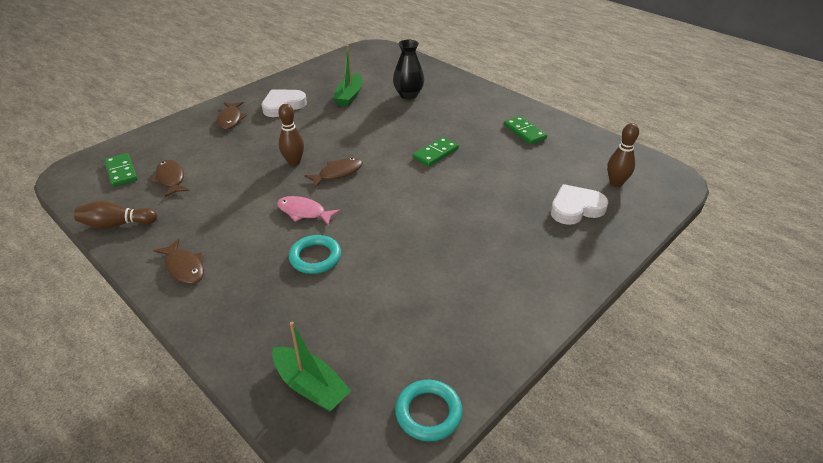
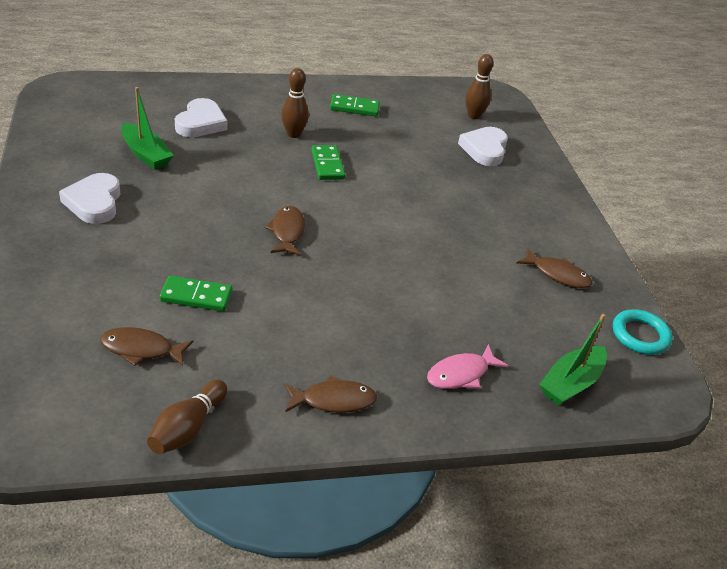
camera: 60 degrees left, 0 degrees up
green domino [104,153,137,187] -> green domino moved to [159,276,232,311]
brown fish [217,102,247,129] -> brown fish moved to [517,248,592,288]
green boat [272,322,351,412] -> green boat turned 150 degrees clockwise [539,314,607,405]
pink fish [277,196,341,226] -> pink fish moved to [427,344,508,389]
brown bowling pin [278,104,304,166] -> brown bowling pin moved to [281,68,309,138]
turquoise ring [289,235,341,274] -> none
black vase [393,40,424,100] -> white heart [175,98,227,137]

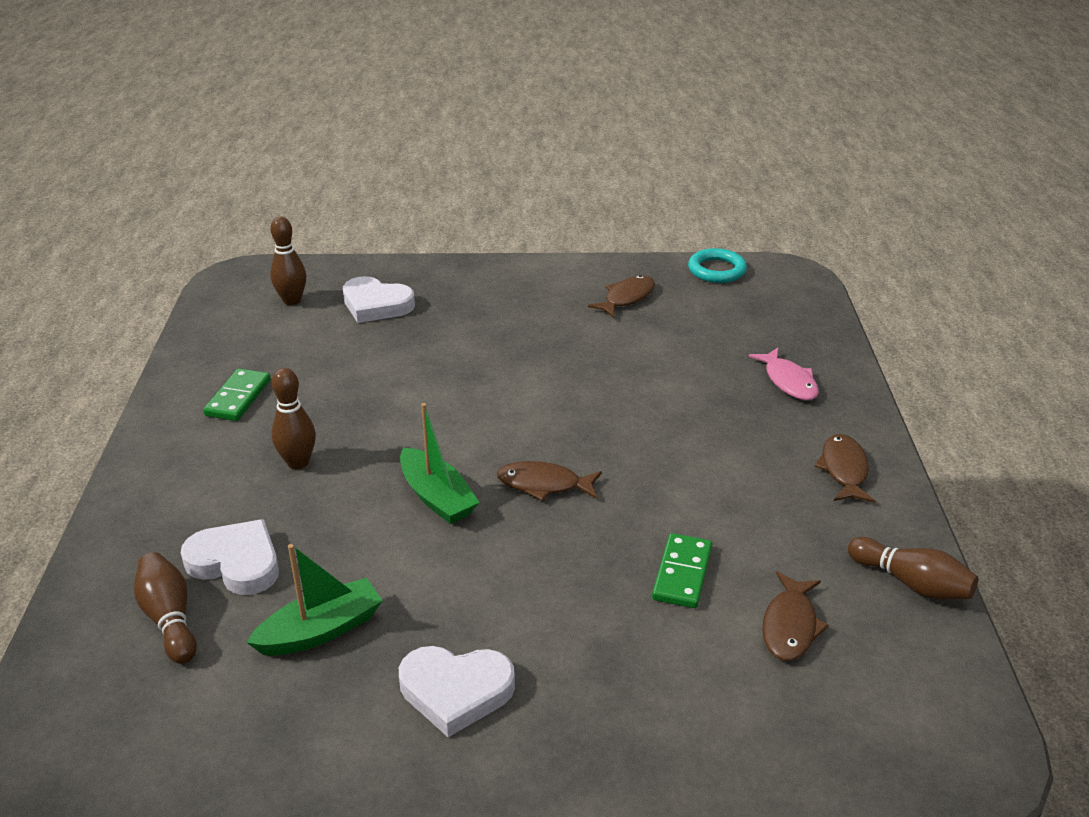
camera: 75 degrees left, 5 degrees down
green domino [311,145,345,180] -> none
green boat [539,314,607,405] -> green boat moved to [400,403,479,524]
none -> brown bowling pin [134,552,197,664]

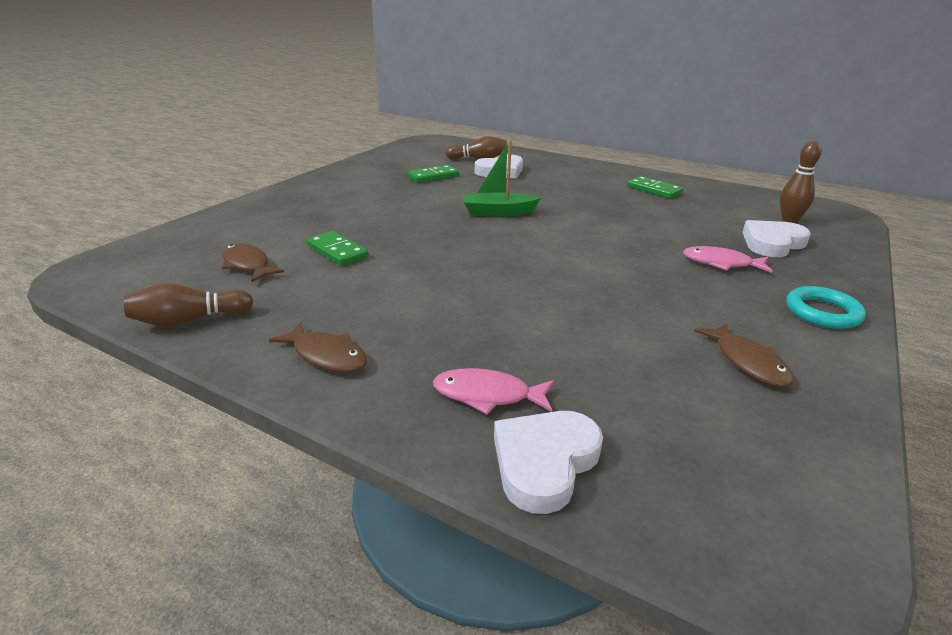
camera: 120 degrees right, 5 degrees down
green boat [246,544,383,656] -> green domino [407,165,459,183]
brown bowling pin [271,368,316,469] -> none
white heart [399,646,515,737] -> white heart moved to [494,411,603,514]
brown fish [497,461,602,501] -> none
turquoise ring [688,248,747,283] -> turquoise ring moved to [786,286,866,329]
none -> pink fish [683,246,772,273]

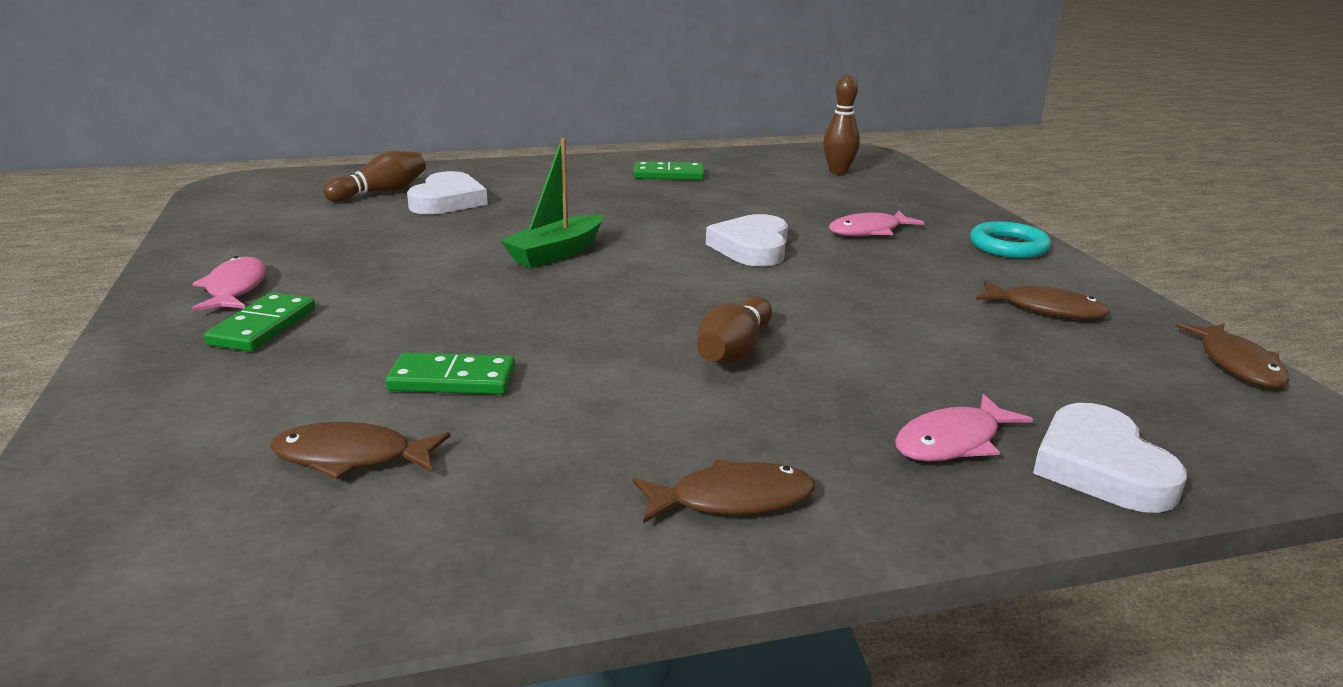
camera: 45 degrees left, 5 degrees down
brown bowling pin [124,283,253,327] -> brown bowling pin moved to [697,296,772,364]
green domino [407,165,459,183] -> green domino moved to [204,292,315,352]
white heart [742,220,811,257] -> white heart moved to [706,214,788,266]
none -> pink fish [192,256,266,311]
none -> brown fish [1175,323,1289,388]

